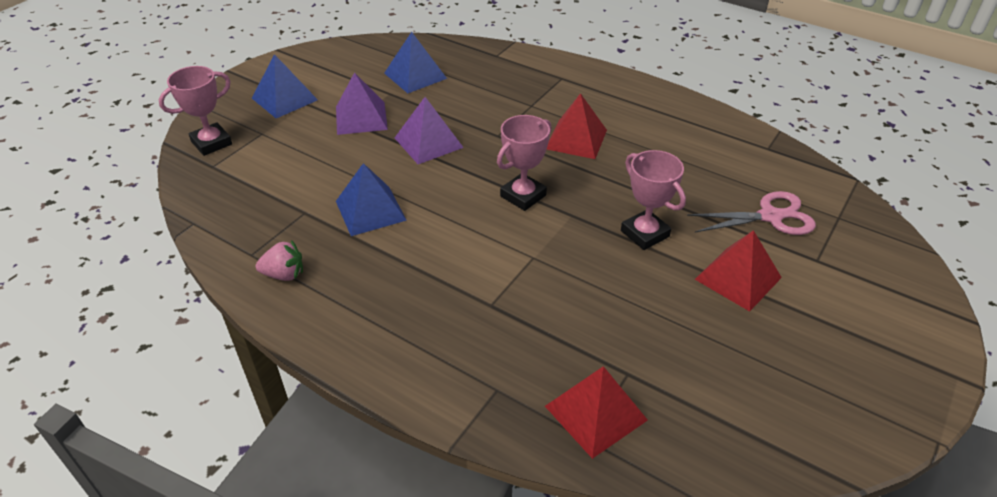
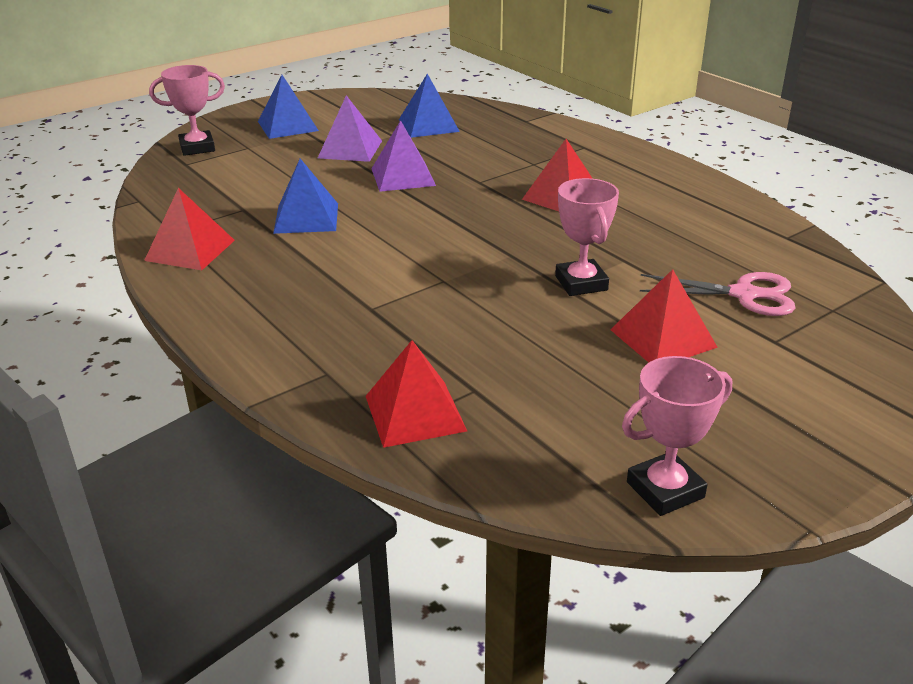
camera: 20 degrees right, 10 degrees down
pink strawberry [256,240,303,281] -> red pyramid [144,188,235,270]
pink trophy [497,115,552,211] -> pink trophy moved to [622,356,732,516]

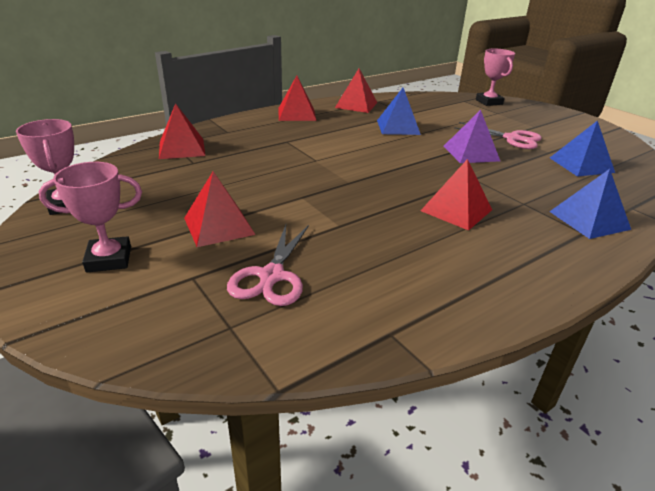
camera: 90 degrees right, 0 degrees up
blue pyramid [258,75,319,139] -> blue pyramid moved to [549,169,631,239]
purple pyramid [318,95,382,162] -> pink scissors [454,122,542,149]
pink trophy [555,178,619,296] -> pink trophy moved to [39,162,142,273]
none -> red pyramid [278,76,316,121]

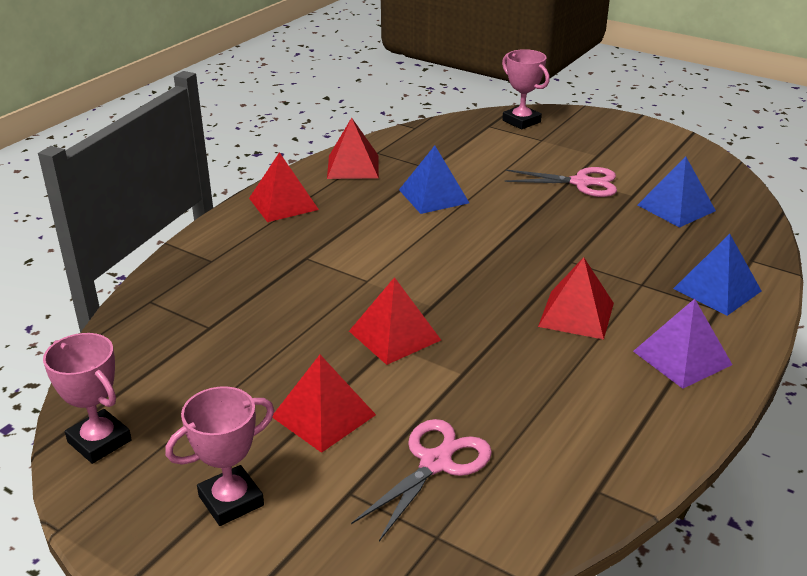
camera: 20 degrees left, 0 degrees up
red pyramid [159,103,205,159] -> red pyramid moved to [349,277,441,365]
pink scissors [227,225,309,306] -> pink scissors turned 135 degrees counterclockwise [351,419,492,541]
purple pyramid [444,110,500,163] -> purple pyramid moved to [633,299,732,389]

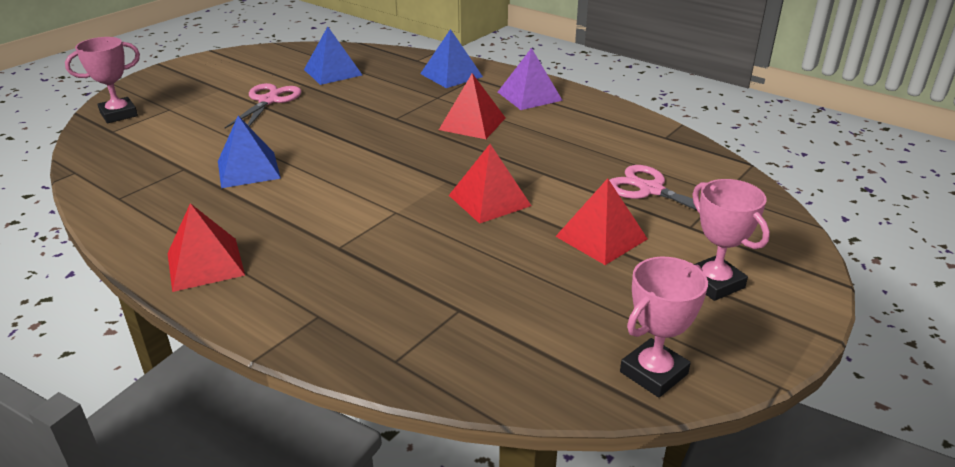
camera: 85 degrees left, 0 degrees up
red pyramid [327,118,379,179] -> none

